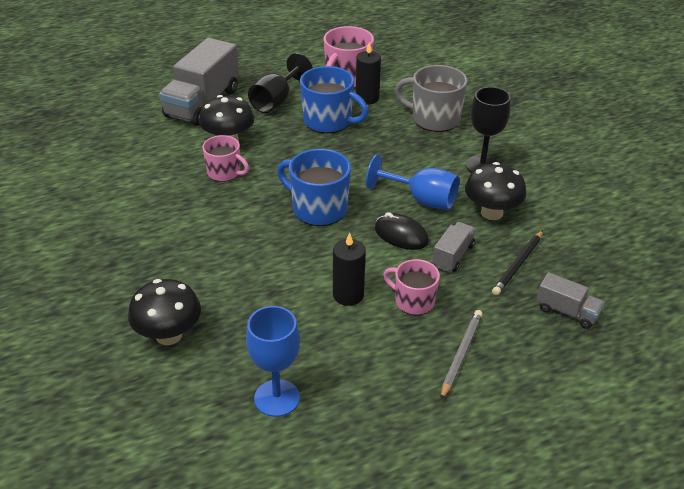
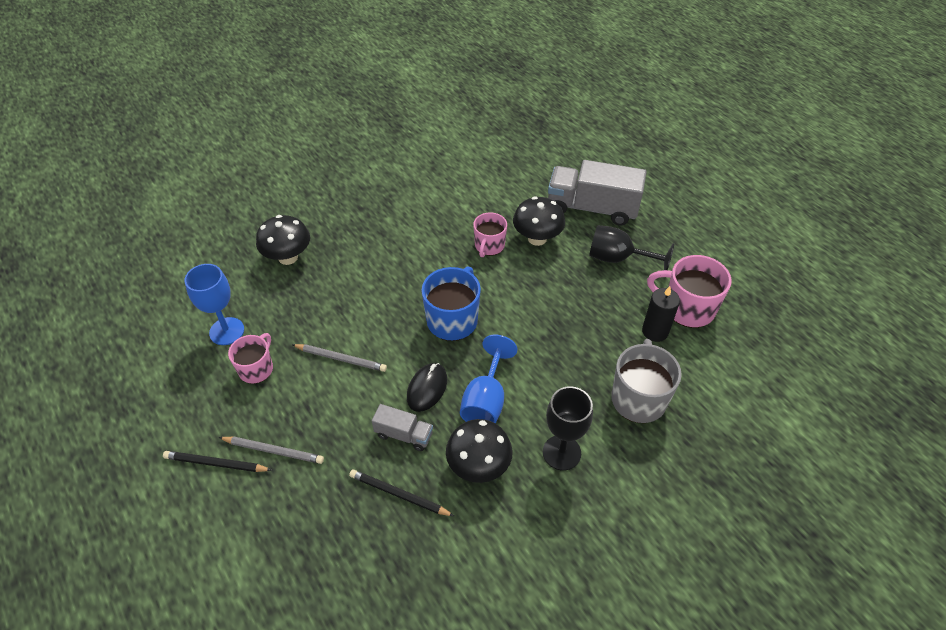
camera: 80 degrees right, 10 degrees up
blue mug [300,66,368,134] -> none
black candle [333,232,366,306] -> grey pencil [292,344,387,372]
pink mug [383,259,440,315] -> pink mug moved to [228,333,273,384]
grey truck [536,272,605,329] -> none
none -> black pencil [163,451,271,472]

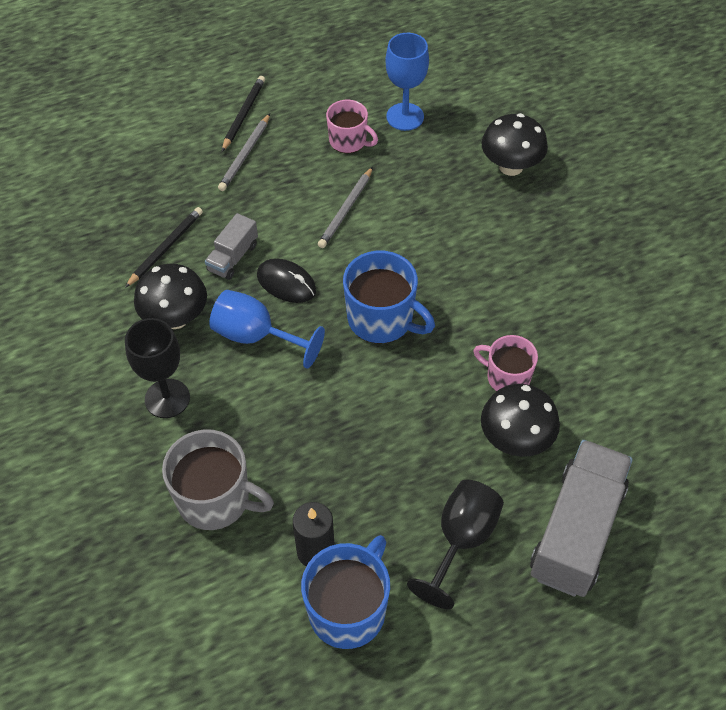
camera: 100 degrees right, 5 degrees up
pink mug [647,255,732,328] -> blue mug [301,535,390,649]

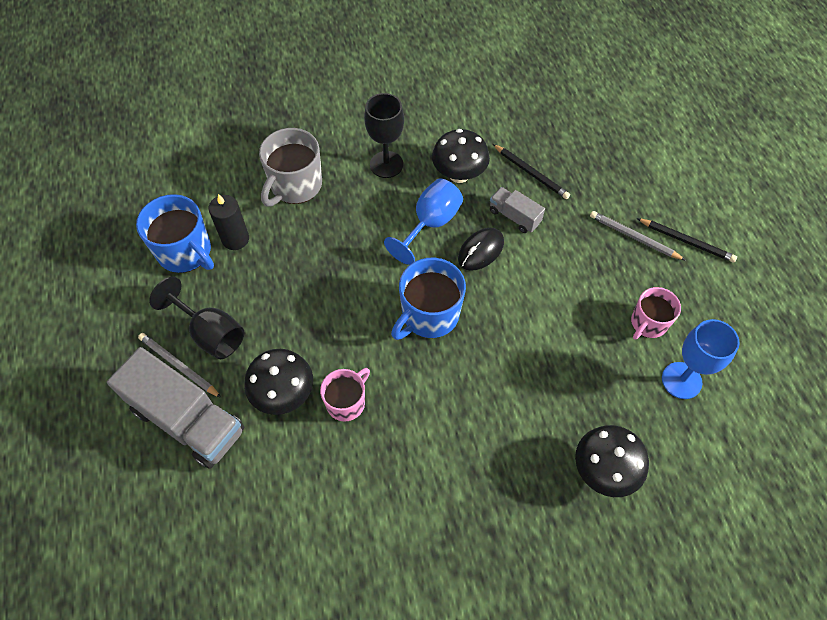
camera: 100 degrees right, 5 degrees up
grey pencil [318,167,373,248] -> grey pencil moved to [138,333,221,398]

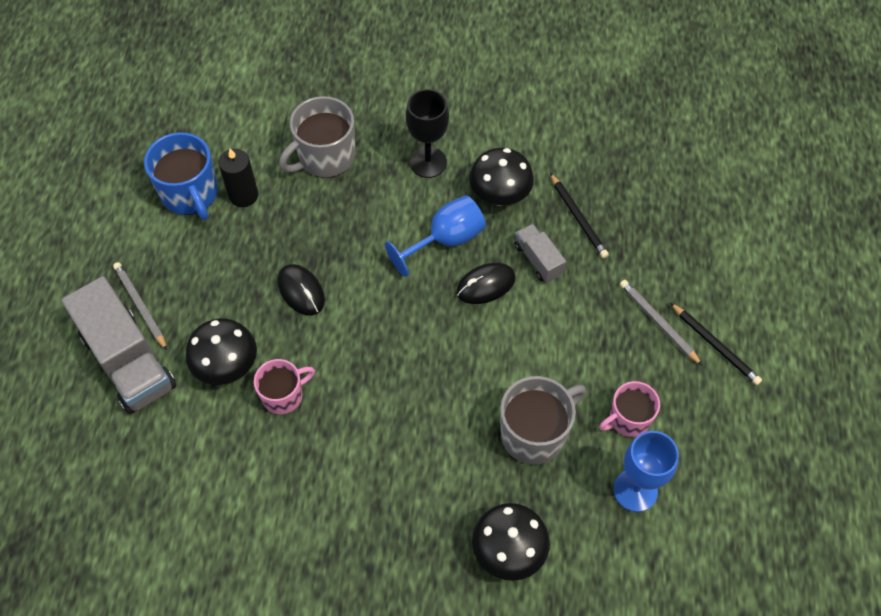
camera: 20 degrees right, 0 degrees up
black goblet [149,277,244,359] -> none
blue mug [391,258,466,340] -> none
none -> black mouse [278,264,325,315]
none -> grey mug [500,376,586,465]

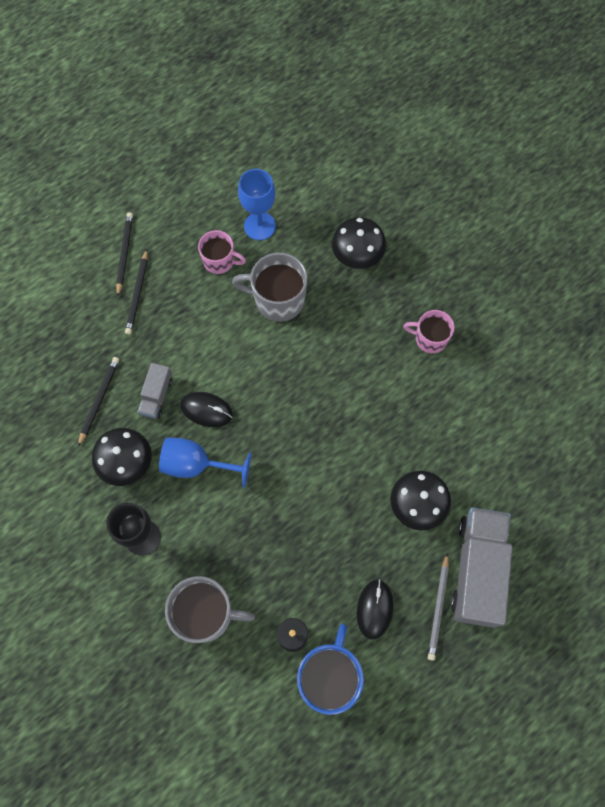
camera: 135 degrees left, 10 degrees up
pink mug [254,359,315,414] -> pink mug moved to [403,310,454,353]
black mouse [278,264,325,315] -> black mouse moved to [357,579,393,639]
grey pencil [620,280,703,366] -> black pencil [125,249,148,335]

